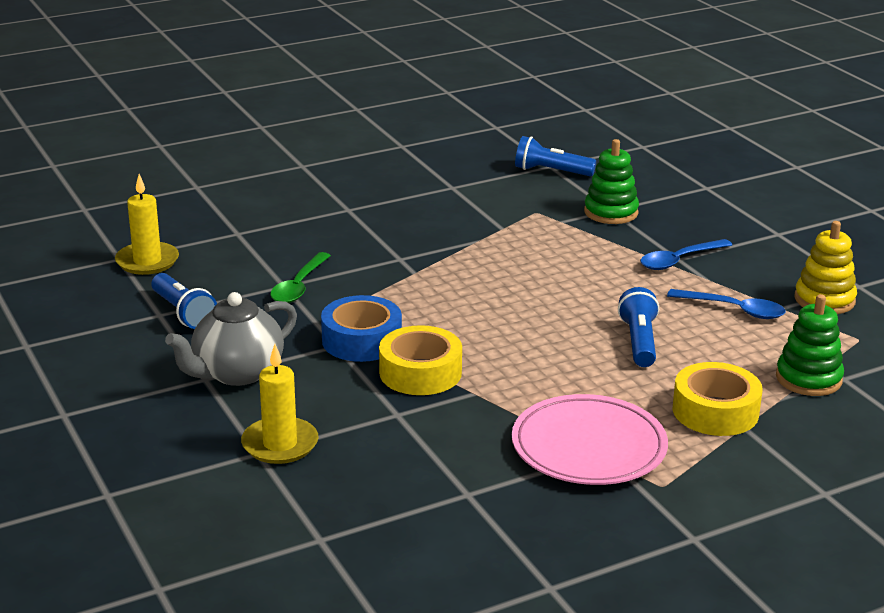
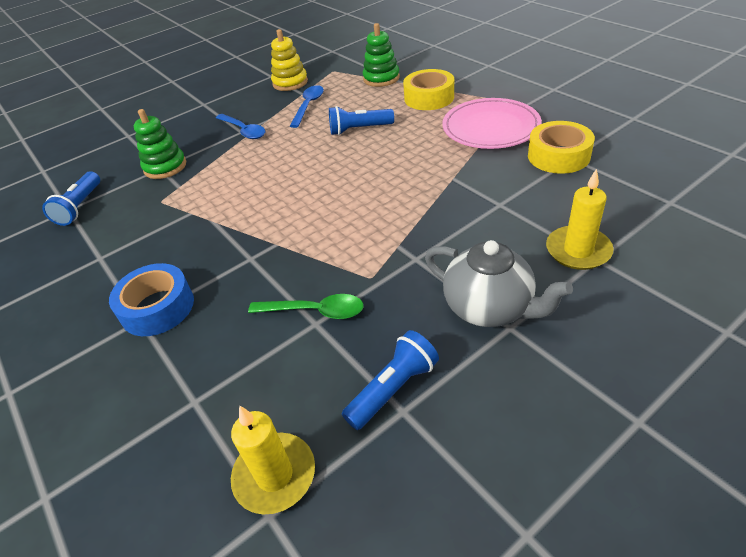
camera: 95 degrees left, 15 degrees up
blue tape [321,295,402,362] -> blue tape moved to [109,263,194,336]
yellow tape [379,325,462,395] -> yellow tape moved to [528,121,595,174]

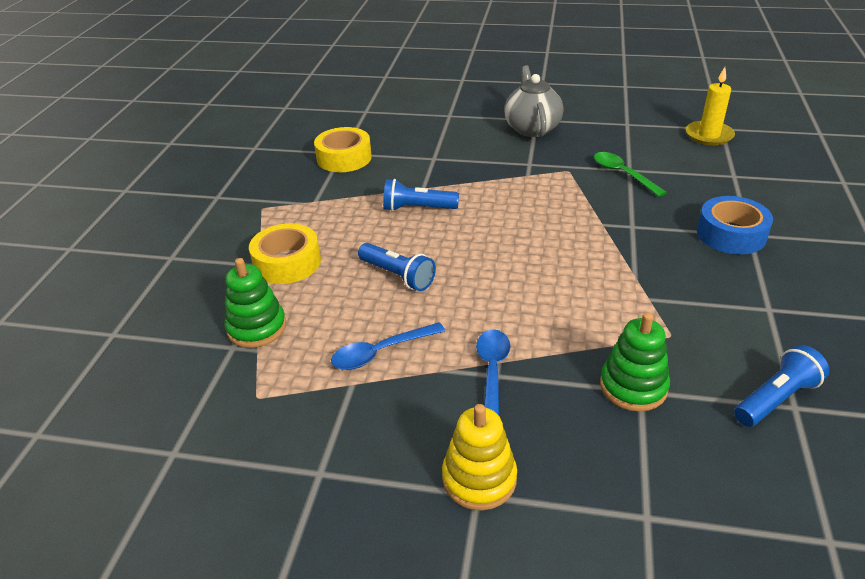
camera: 135 degrees left, 5 degrees down
yellow stacking toy [271,29,308,91] -> yellow stacking toy moved to [442,404,517,510]
blue flashlight [342,330,439,430] -> blue flashlight moved to [383,179,459,211]
pink plate [443,98,542,149] -> none
yellow candle [546,169,614,270] -> none

